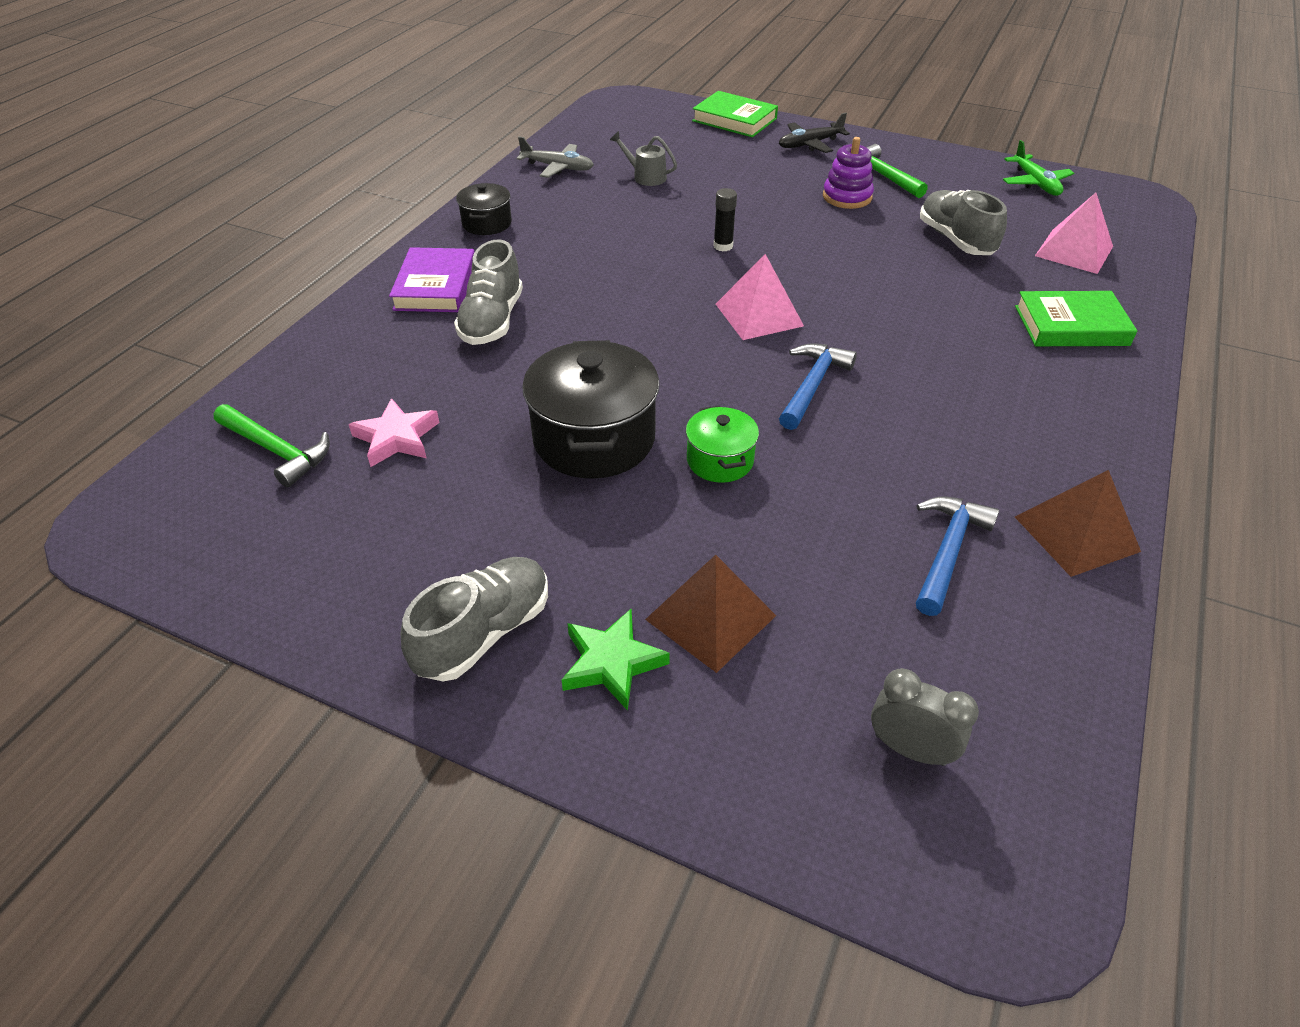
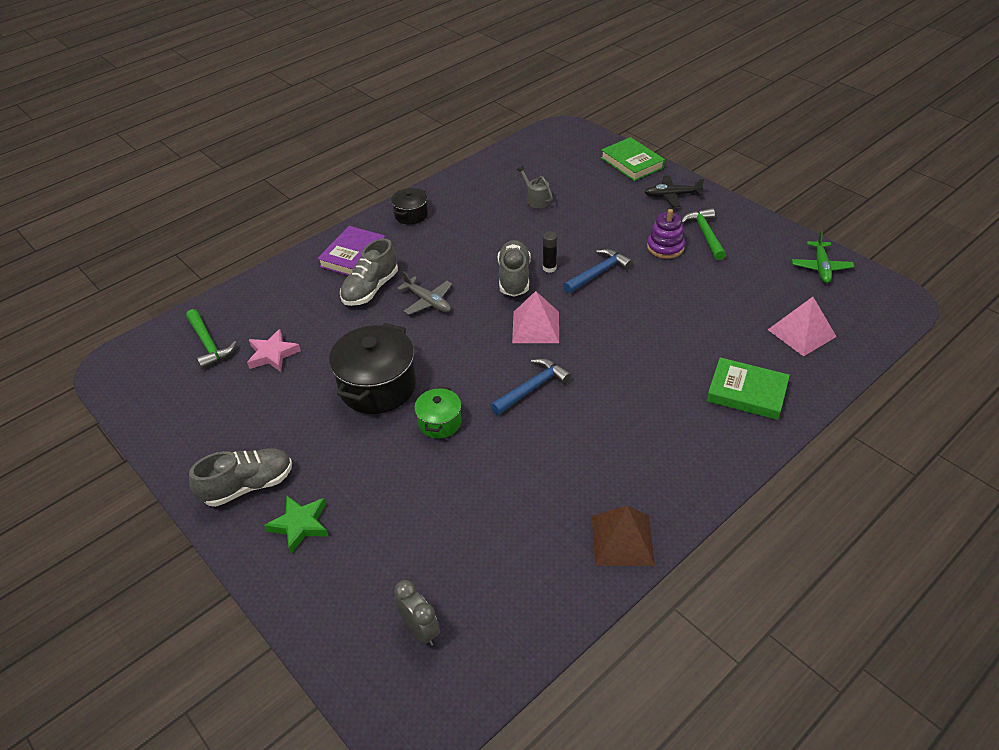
camera: 25 degrees right, 0 degrees up
grey plane [516,136,594,178] -> grey plane moved to [397,271,452,315]
brown pyramid [645,555,776,673] -> none
blue hammer [916,496,999,616] -> blue hammer moved to [563,249,633,294]
grey shoe [920,190,1007,255] -> grey shoe moved to [498,240,531,297]

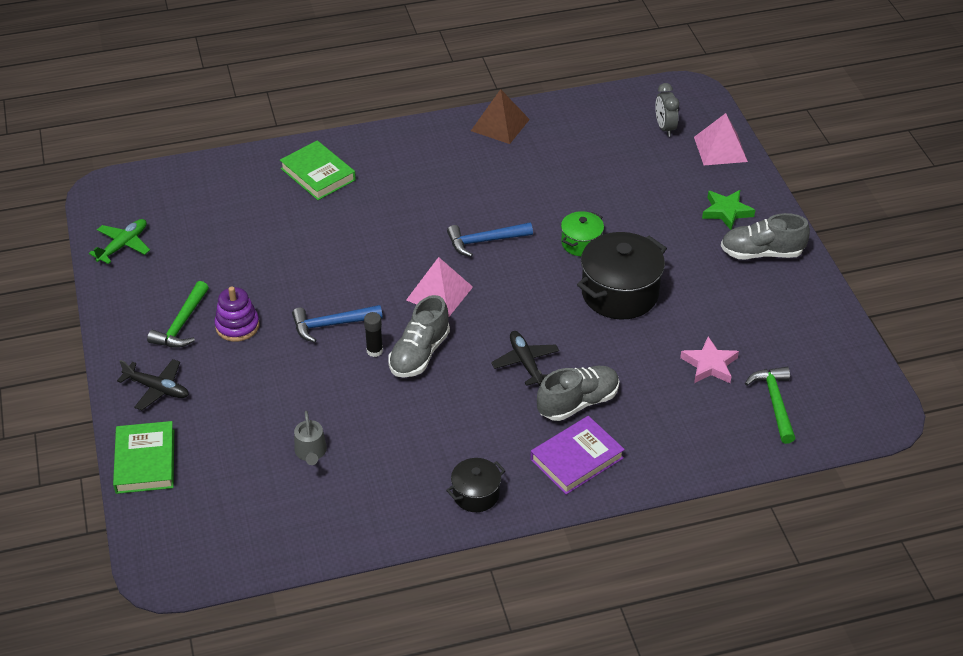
camera: 155 degrees left, 0 degrees up
grey plane [397,271,452,315] -> black plane [491,331,559,386]
pink pyramid [768,297,837,356] -> pink pyramid moved to [694,113,748,165]

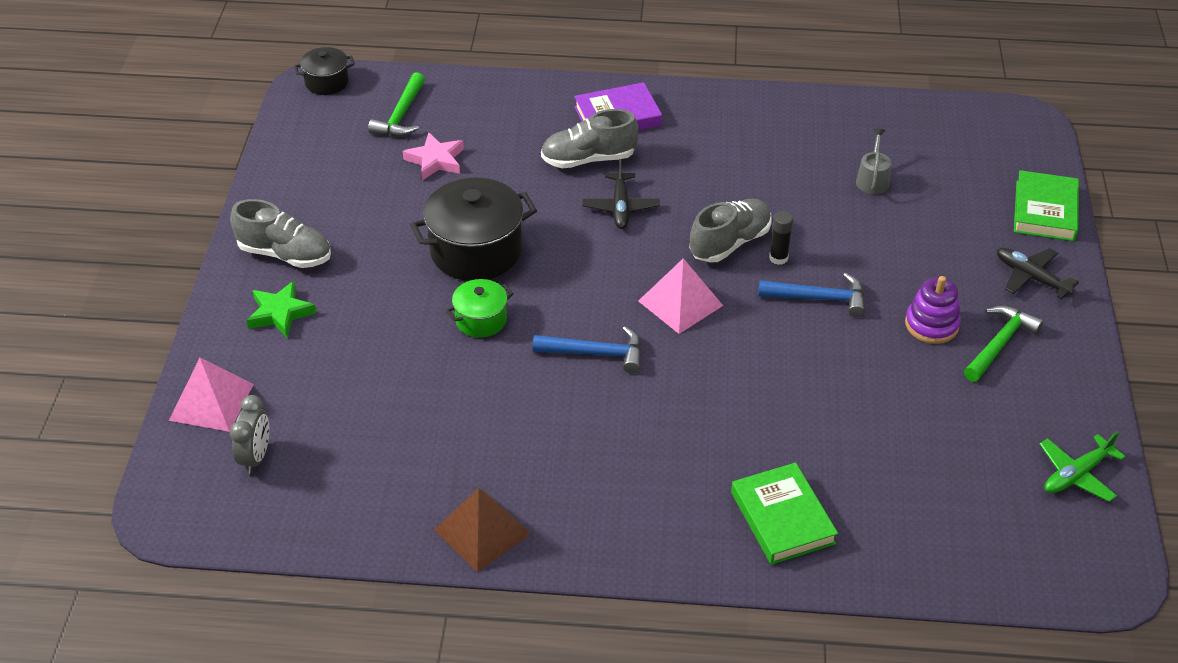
camera: 160 degrees left, 0 degrees up
black pot [446,458,506,512] -> black pot moved to [294,47,355,95]

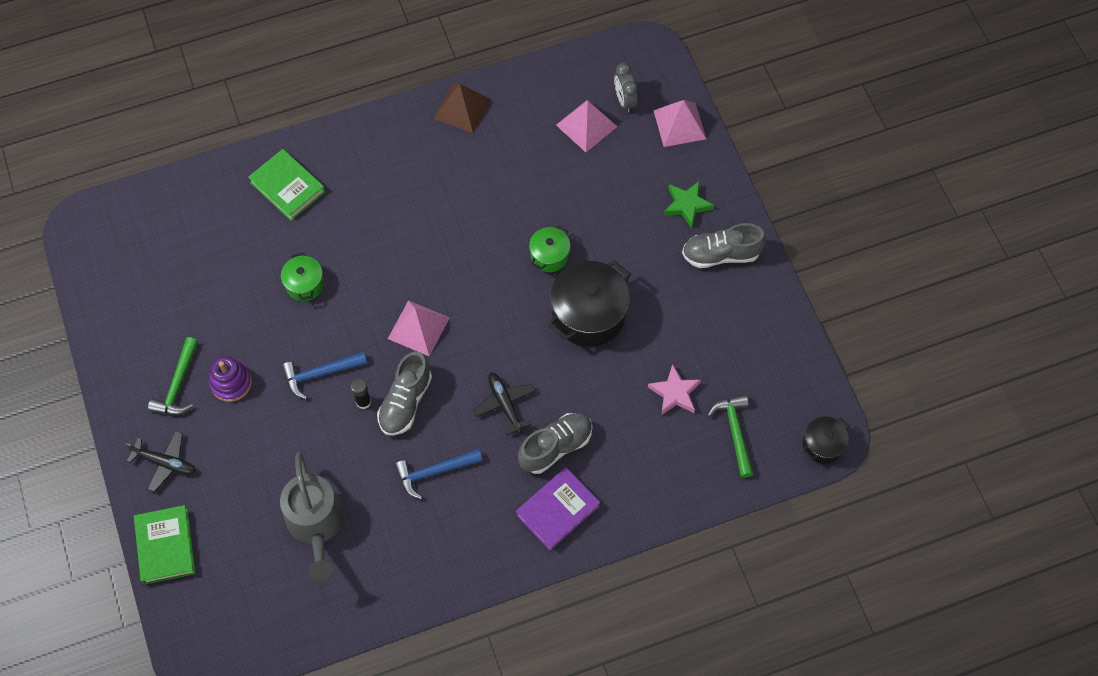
camera: 155 degrees right, 20 degrees up
blue hammer [533,326,642,374] -> blue hammer moved to [394,449,482,499]
grey watering can [856,128,891,194] -> grey watering can [280,452,344,581], size x2.03
green plane [1040,431,1126,502] -> none
none -> green pot [281,252,324,301]
none -> pink pyramid [556,100,617,152]

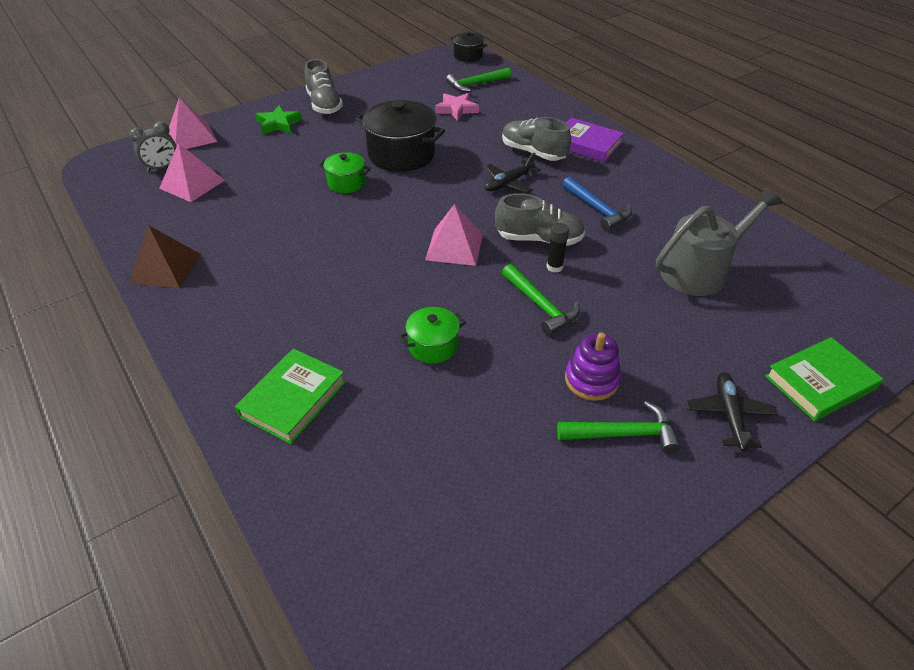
camera: 105 degrees left, 20 degrees down
blue hammer [281,352,367,399] -> green hammer [502,264,580,335]

